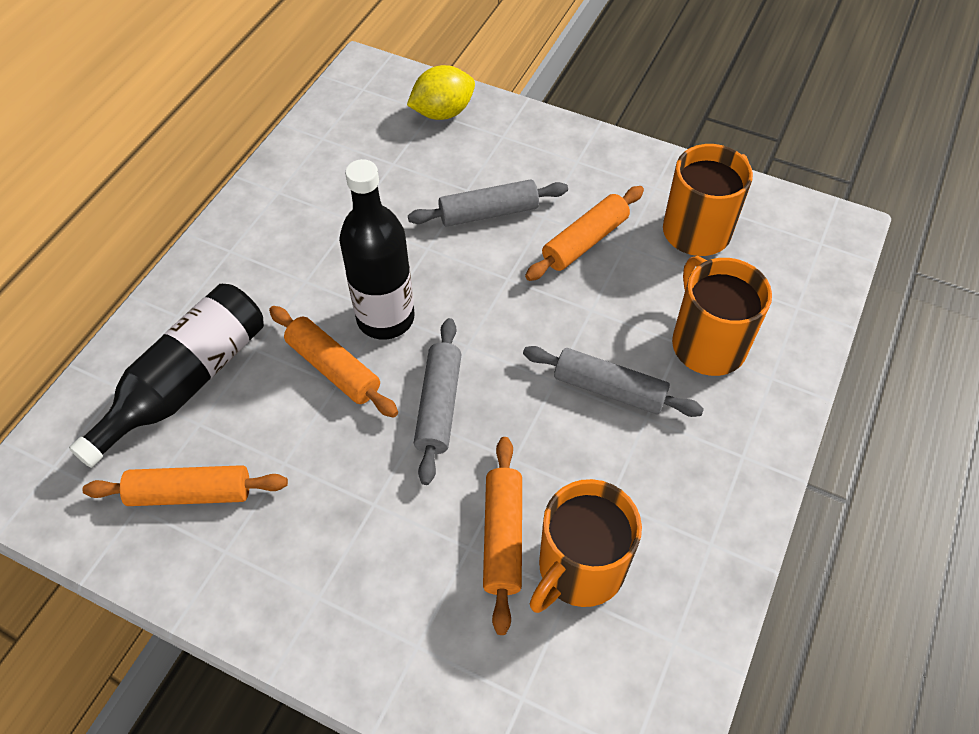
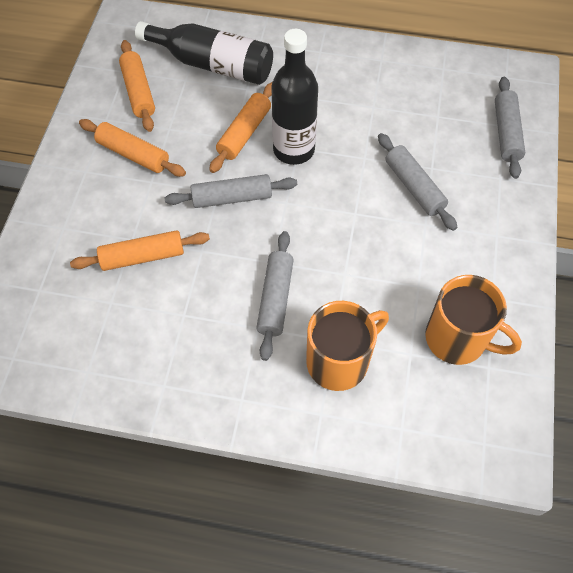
camera: 75 degrees right, 5 degrees up
yellow lemon [407,65,475,120] -> grey rolling pin [495,77,525,179]
orange rolling pin [525,186,644,281] -> orange rolling pin moved to [79,119,186,177]
orange mug [529,479,642,613] -> none

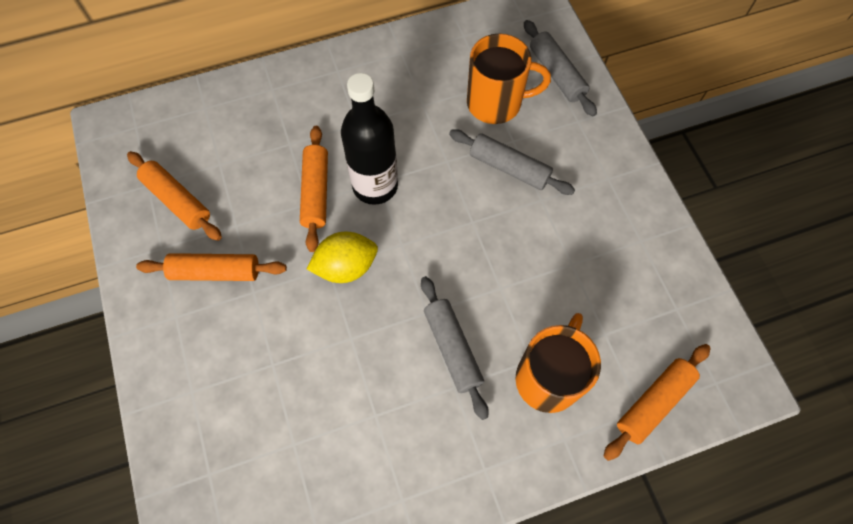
camera: 30 degrees left, 5 degrees up
orange rolling pin [70,230,210,271] -> orange rolling pin moved to [604,344,711,461]
black bottle [135,21,273,85] -> none
grey rolling pin [164,174,297,208] -> yellow lemon [307,232,378,283]
orange mug [425,275,522,365] -> orange mug moved to [467,34,551,124]

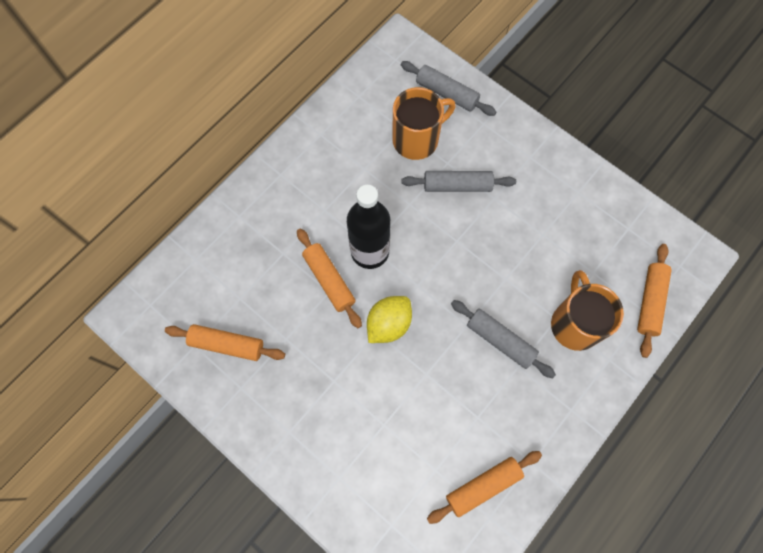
camera: 30 degrees left, 5 degrees up
orange rolling pin [136,253,287,281] -> orange rolling pin moved to [427,451,542,524]

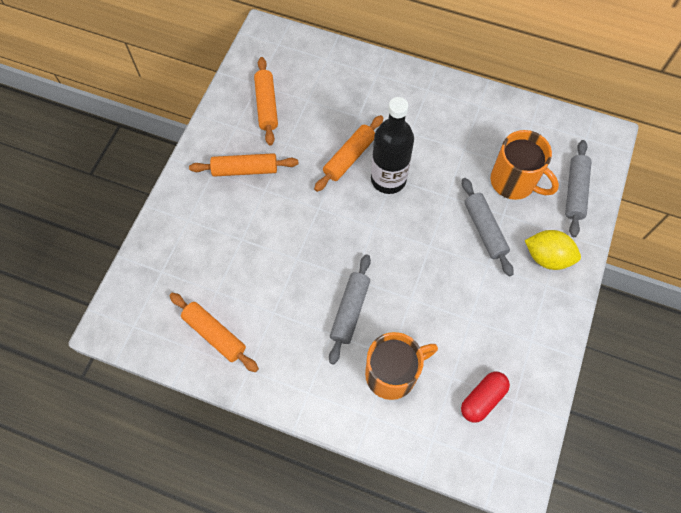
camera: 70 degrees right, 5 degrees down
yellow lemon [367,296,412,343] -> yellow lemon moved to [525,230,581,270]
orange rolling pin [637,244,672,358] -> orange rolling pin moved to [189,153,298,177]
none -> red capsule [461,372,510,423]

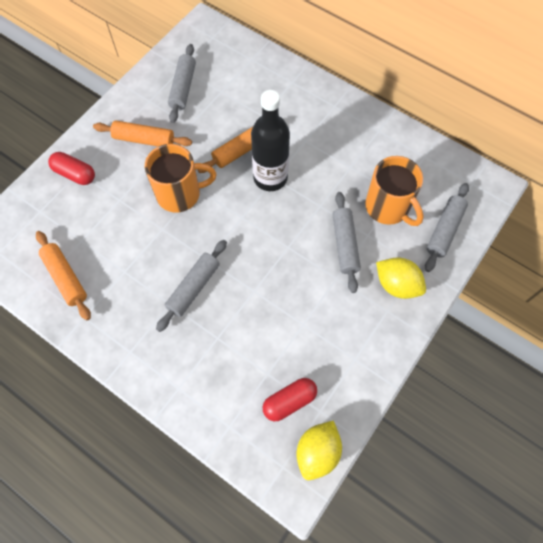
camera: 15 degrees right, 0 degrees up
orange rolling pin [254,57,278,146] -> grey rolling pin [168,44,196,123]
orange mug [365,332,438,400] -> orange mug moved to [145,144,217,213]
none -> red capsule [48,152,95,185]
none -> yellow lemon [297,420,342,480]

